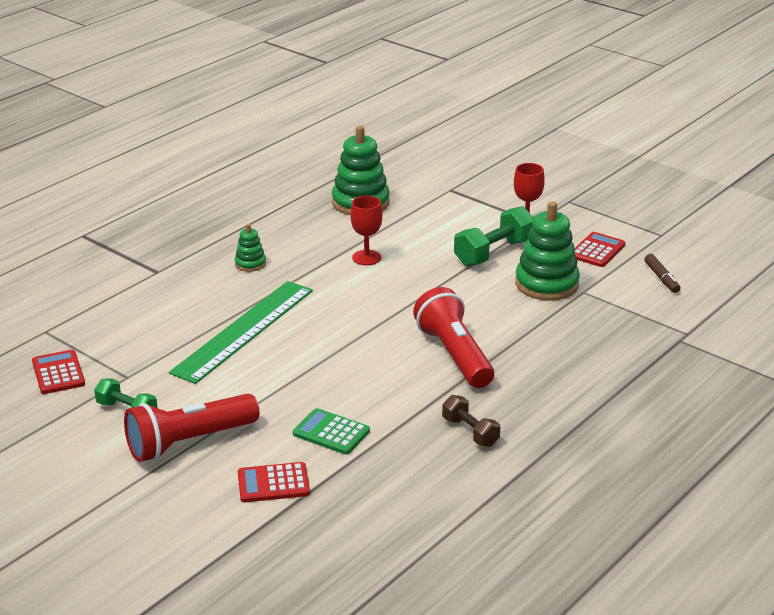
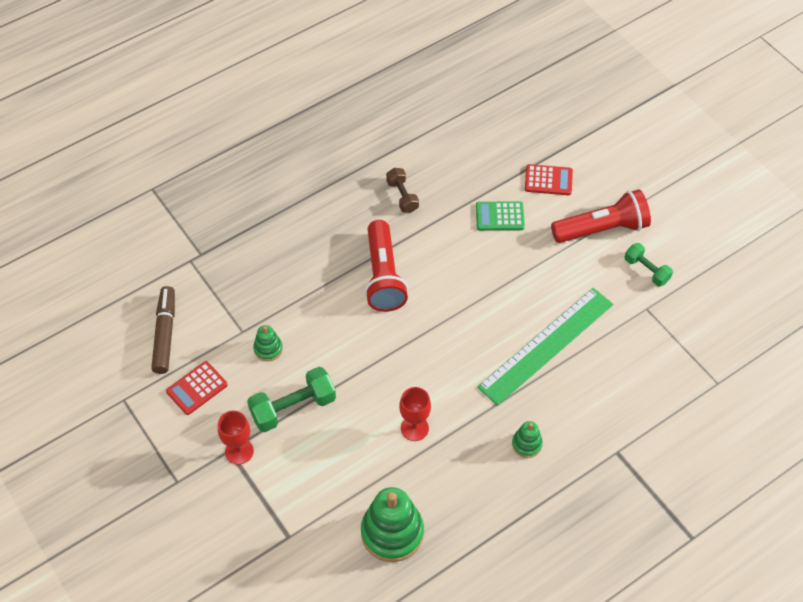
camera: 165 degrees left, 25 degrees up
red calculator [32,350,85,394] -> none
green calculator [293,408,370,454] -> green calculator turned 135 degrees clockwise [476,201,525,231]
green stacking toy [515,201,580,301] -> green stacking toy [253,325,283,361], size x0.50
brown marker [645,254,680,293] -> brown marker [151,286,175,374], size x1.65

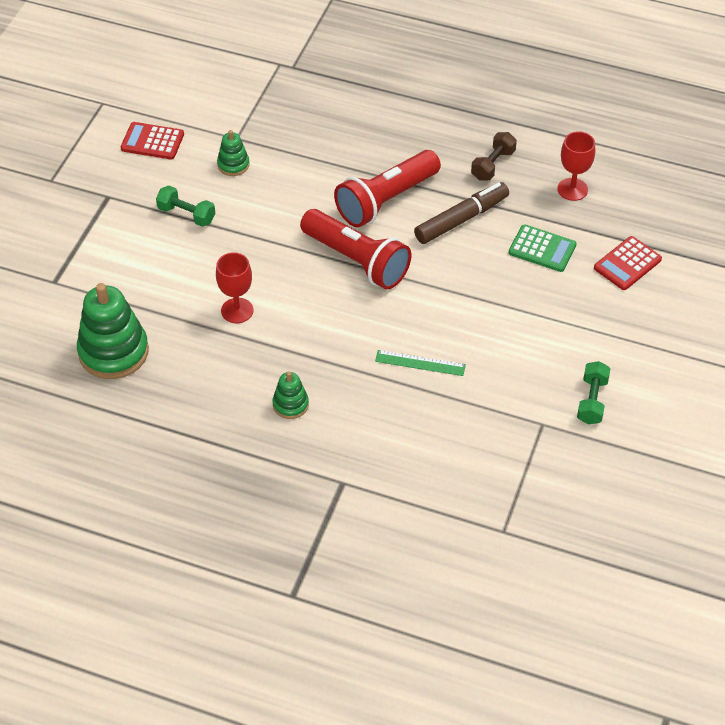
camera: 55 degrees right, 5 degrees down
brown marker [151,286,175,374] -> brown marker moved to [414,182,509,244]
red goblet [218,411,254,465] -> red goblet moved to [557,131,595,201]
green dumbbell [247,367,336,432] -> green dumbbell [156,186,215,227], size x0.62
green calculator [476,201,525,231] -> green calculator turned 150 degrees clockwise [508,224,577,272]
green ruler [477,288,613,406] -> green ruler [375,350,466,376], size x0.43
red calculator [525,164,573,195] -> red calculator turned 75 degrees clockwise [594,236,662,290]
red flashlight [551,189,651,243] -> red flashlight moved to [300,209,411,290]

